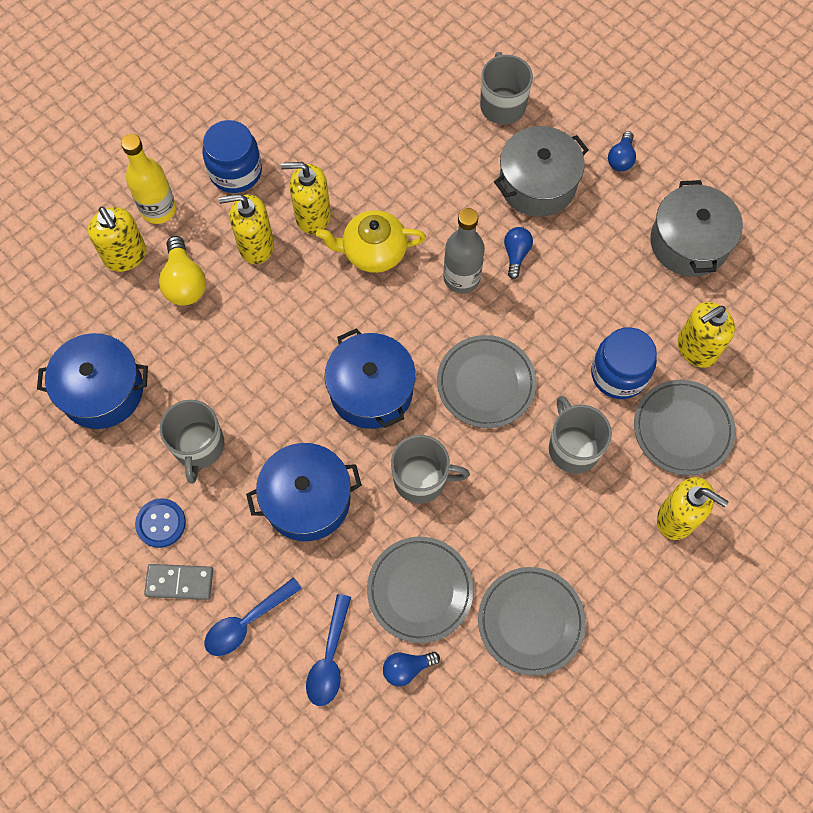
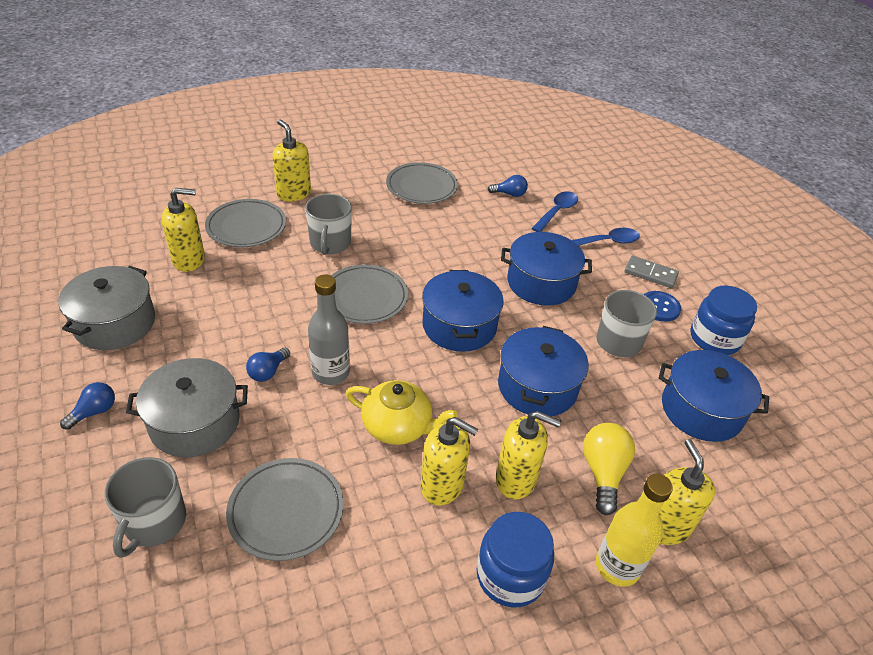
camera: 160 degrees left, 25 degrees down
grey plate [367,537,474,643] -> grey plate moved to [226,458,343,561]
grey mug [391,435,470,504] -> none
blue jar [591,327,657,399] -> blue jar moved to [690,286,757,355]
none -> blue pot [498,326,589,417]

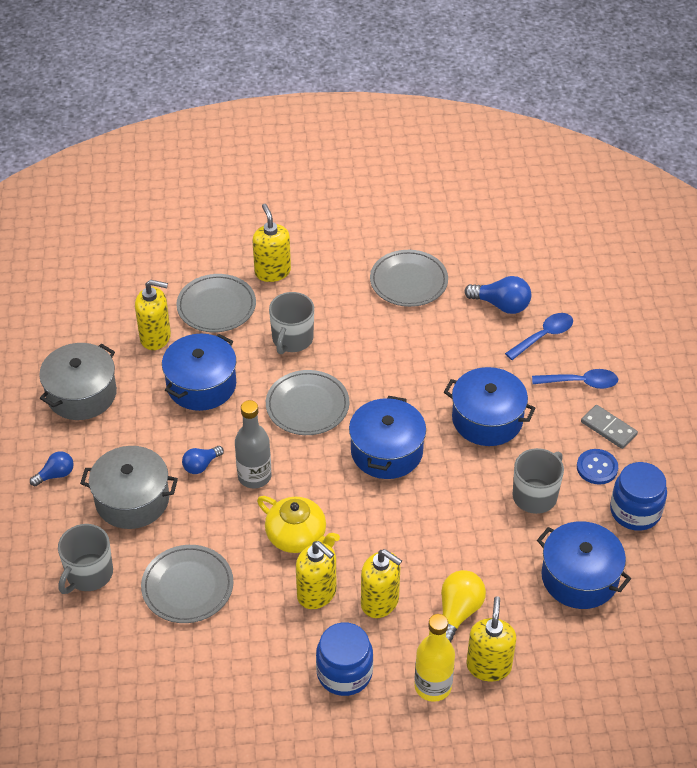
camera: 20 degrees right, 5 degrees up
blue light bulb [488,175,528,197] -> blue light bulb [464,276,531,314], size x1.58
blue pot [498,326,589,417] -> blue pot moved to [162,334,236,411]

